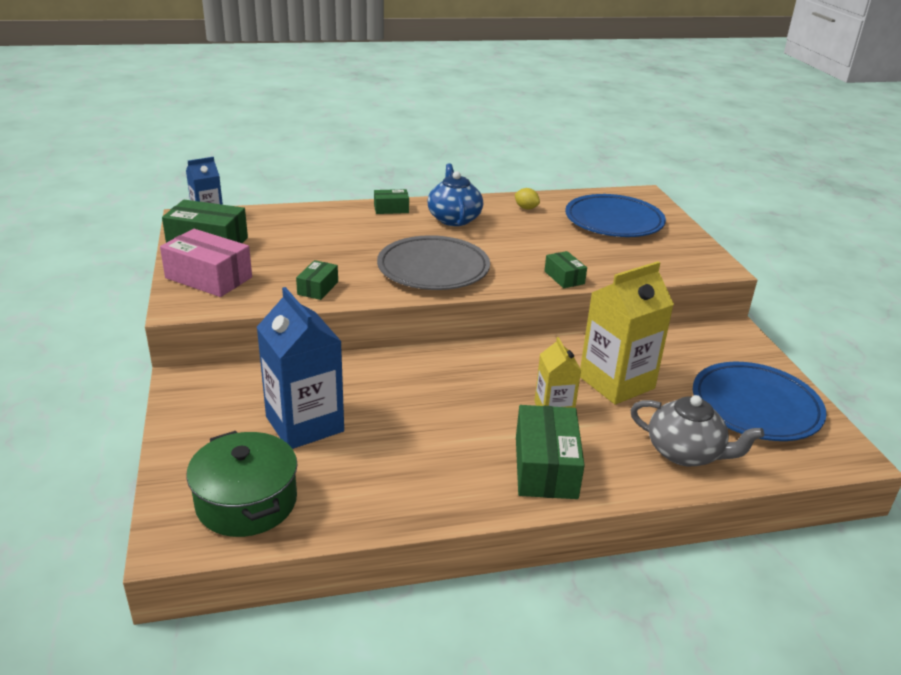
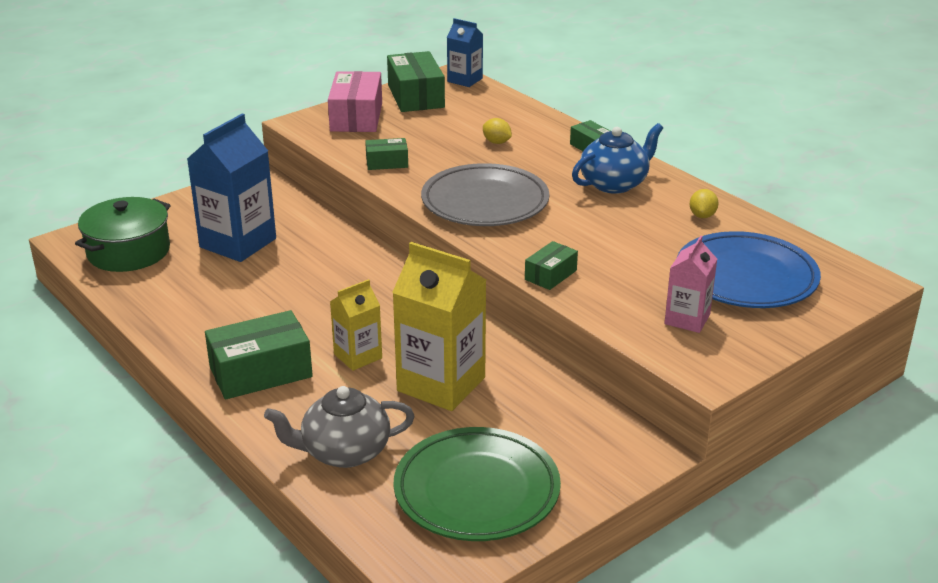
camera: 65 degrees right, 0 degrees up
grey teapot [630,395,764,466] -> grey teapot turned 75 degrees clockwise [264,386,415,468]
blue plate [693,362,827,441] -> green plate [394,427,561,541]
none -> yellow lemon [483,118,512,144]
none -> pink carton [664,236,717,333]

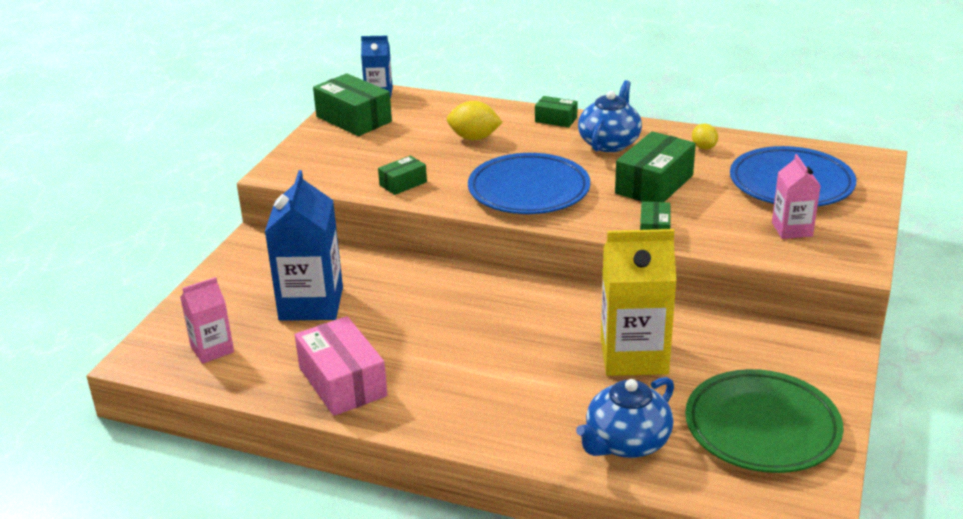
camera: 30 degrees left, 0 degrees up
green pot [75,197,171,272] -> pink carton [180,277,234,364]
green box [205,310,313,399] -> green box moved to [615,131,696,202]
grey teapot [264,386,415,468] -> blue teapot [576,377,674,458]
pink box [328,71,382,132] -> pink box moved to [295,316,387,416]
yellow carton [330,279,382,371] -> none
grey plate [421,163,549,226] -> blue plate [468,153,590,214]
yellow lemon [483,118,512,144] -> yellow lemon [447,101,503,140], size x1.60

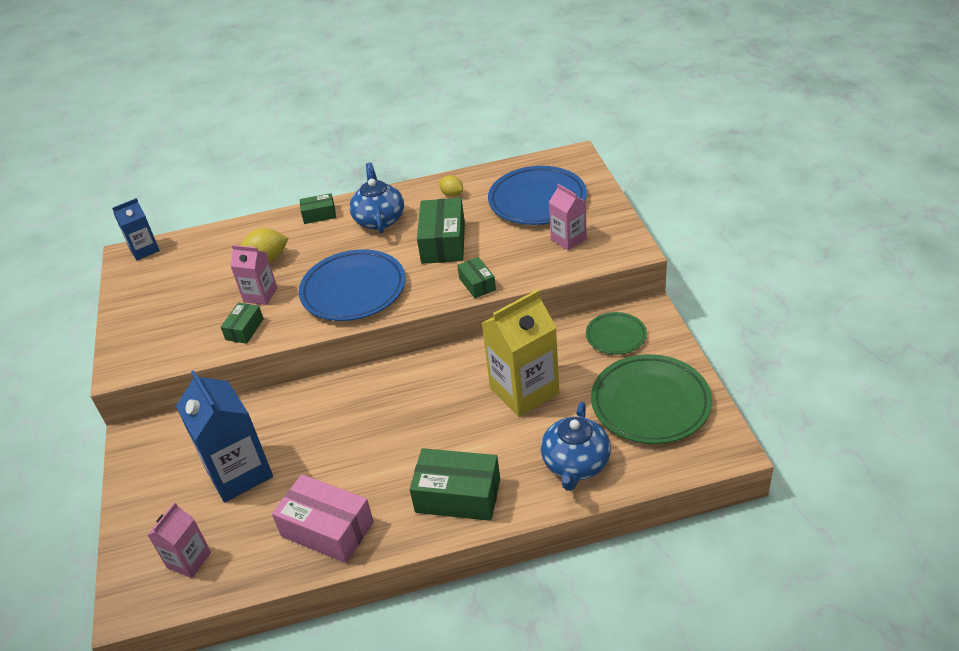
camera: 30 degrees left, 10 degrees up
green box [313,73,392,136] -> green box moved to [409,448,500,521]
none -> pink carton [230,245,277,305]
none -> green plate [586,312,647,355]

